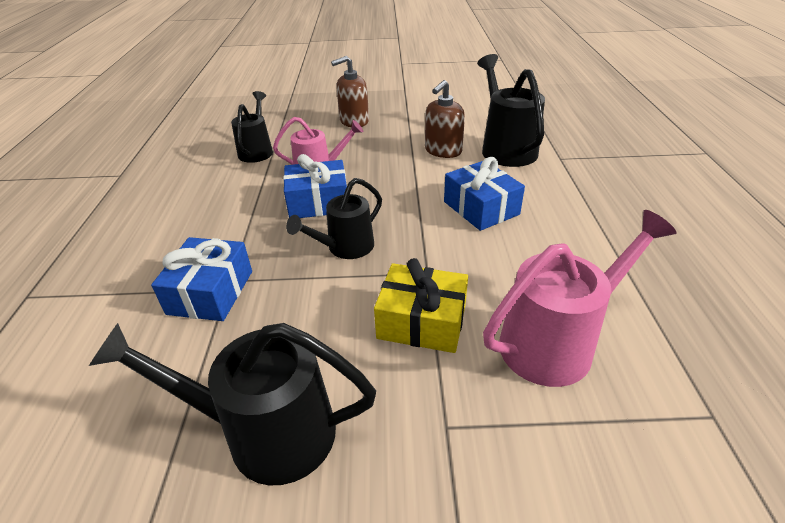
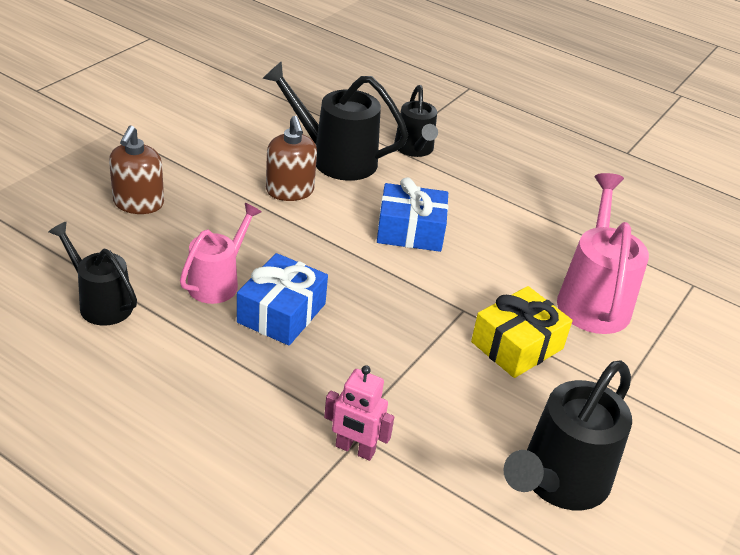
camera: 60 degrees left, 0 degrees up
blue gift [151,237,252,321] -> pink robot [324,365,394,461]
black watering can [286,178,382,259] -> black watering can moved to [394,85,438,157]

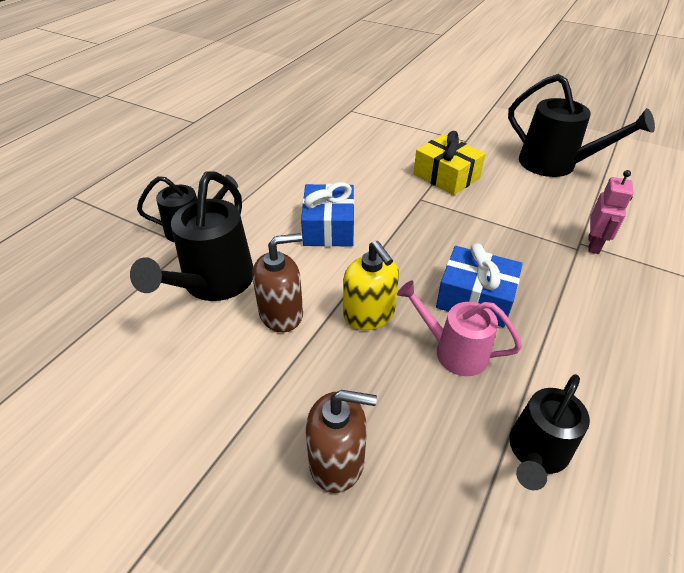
camera: 90 degrees left, 5 degrees up
pink watering can [557,173,649,334] -> none
none -> yellow soap dispenser [343,241,399,330]

